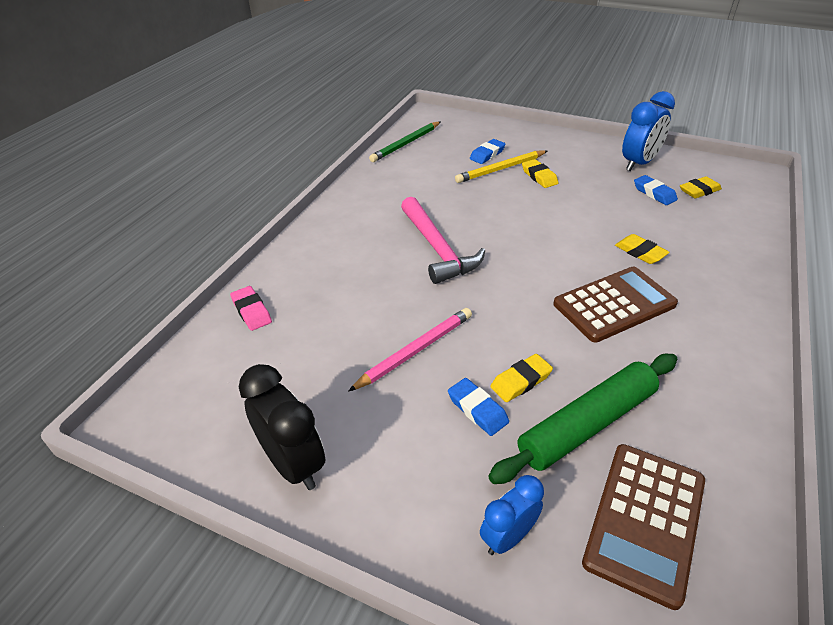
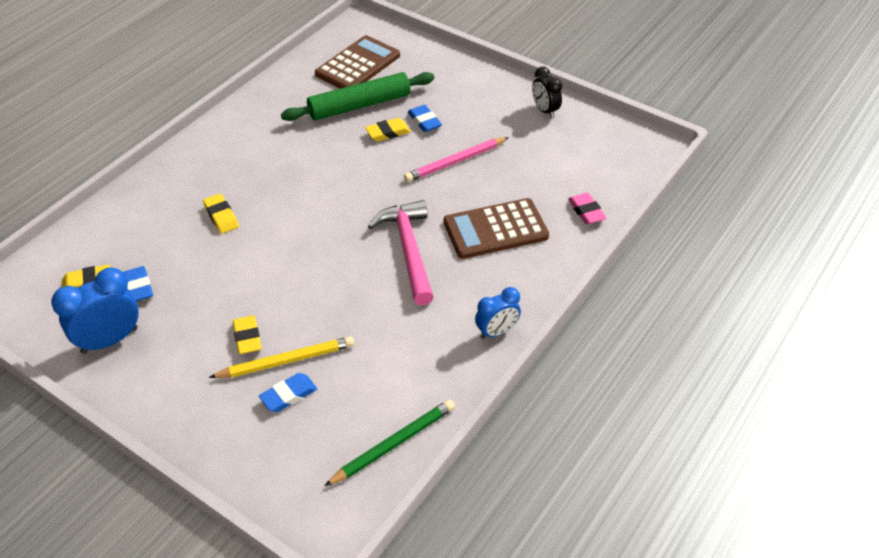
camera: 170 degrees left, 5 degrees up
black clock [239,364,325,490] -> black clock [532,66,562,118], size x0.64
blue clock [480,475,544,555] -> blue clock moved to [475,287,521,339]
brown calculator [553,267,678,343] -> brown calculator moved to [444,198,549,259]

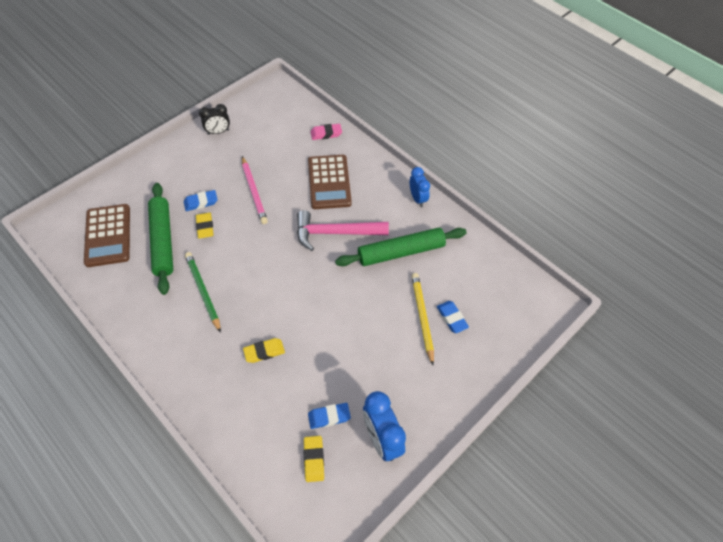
camera: 80 degrees left, 10 degrees up
yellow eraser [233,315,261,354] -> none
brown calculator [315,35,400,89] -> brown calculator turned 150 degrees counterclockwise [84,204,130,267]
green pencil [324,399,455,486] -> green pencil moved to [185,252,221,333]
none -> green rolling pin [335,228,467,266]

